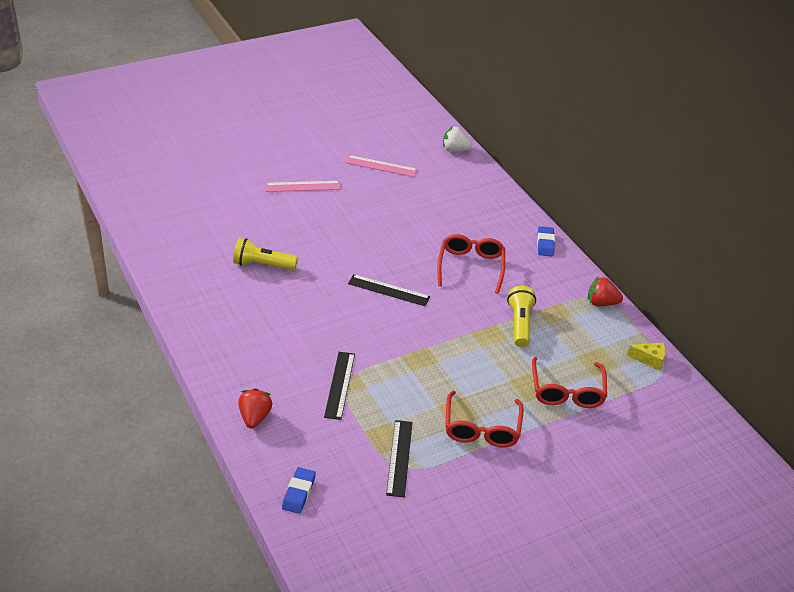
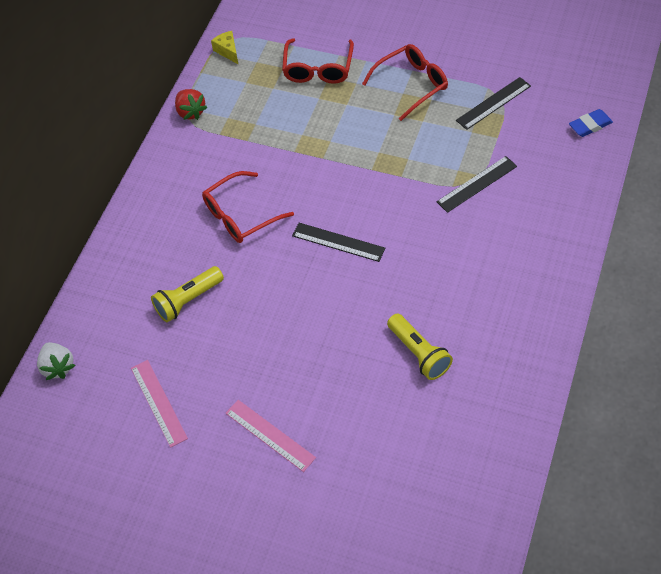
camera: 125 degrees left, 15 degrees up
red strawberry [238,388,272,429] -> none
black ruler [348,274,430,306] -> black ruler turned 45 degrees counterclockwise [292,223,385,262]
yellow flashlight [507,286,536,347] -> yellow flashlight moved to [151,266,224,323]
red glasses [532,357,607,408] -> red glasses turned 135 degrees clockwise [282,38,354,84]
blue eraser [537,226,555,256] -> none

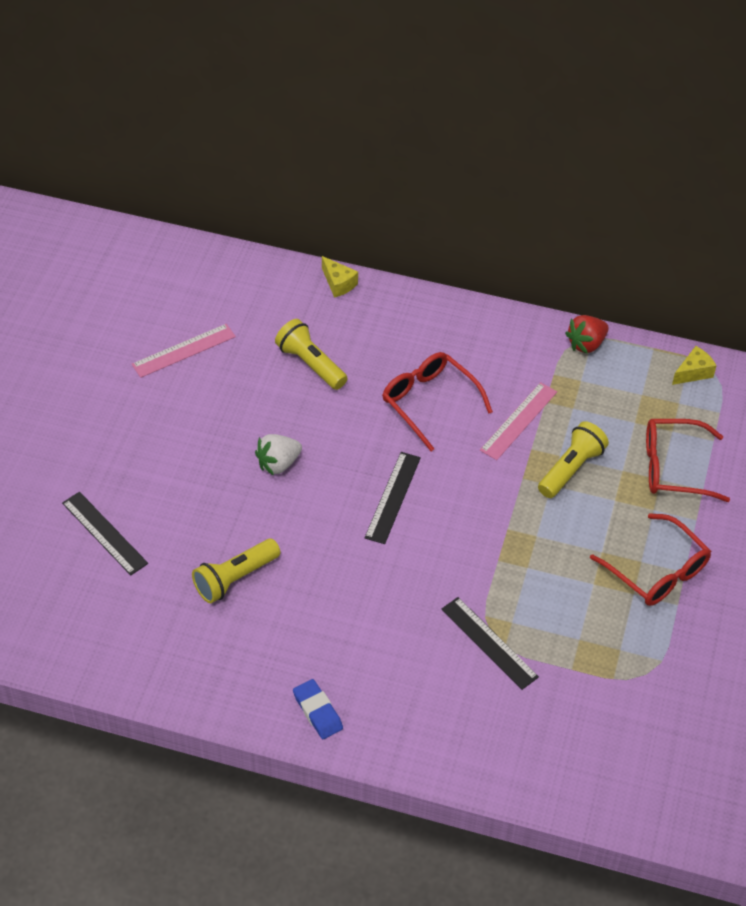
camera: 80 degrees right, 5 degrees down
white strawberry [37,342,75,380] -> white strawberry moved to [255,434,302,476]
pink ruler [226,400,316,472] -> pink ruler moved to [480,382,557,460]
black ruler [456,77,531,130] -> black ruler moved to [62,492,148,575]
blue eraser [569,109,613,137] -> blue eraser moved to [293,679,343,739]
none -> yellow cheese [322,256,358,298]
none -> yellow flashlight [538,421,609,498]

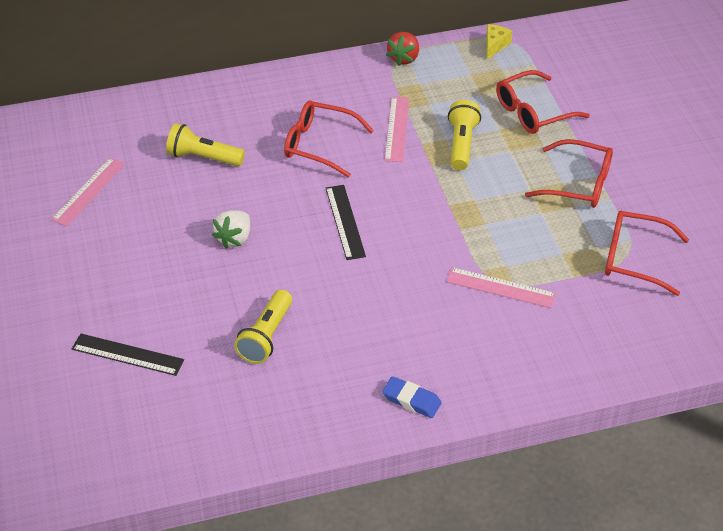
camera: 30 degrees left, 5 degrees down
yellow cheese [322,256,358,298] -> none
black ruler [442,597,539,690] -> pink ruler [446,267,556,308]
none -> red glasses [605,211,689,296]

